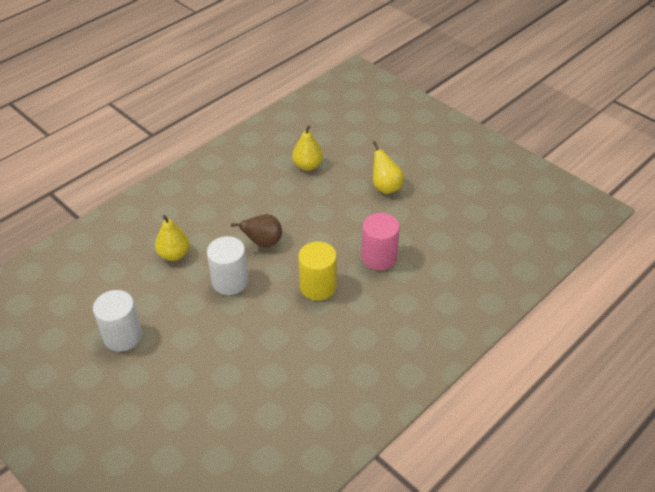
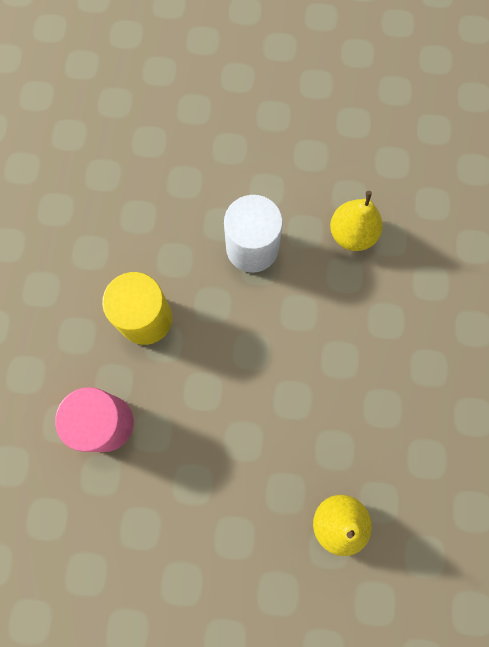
camera: 140 degrees right, 30 degrees up
white cylinder [93,290,142,352] -> none
brown pear [231,214,282,248] -> none
yellow pear [373,141,404,194] -> none

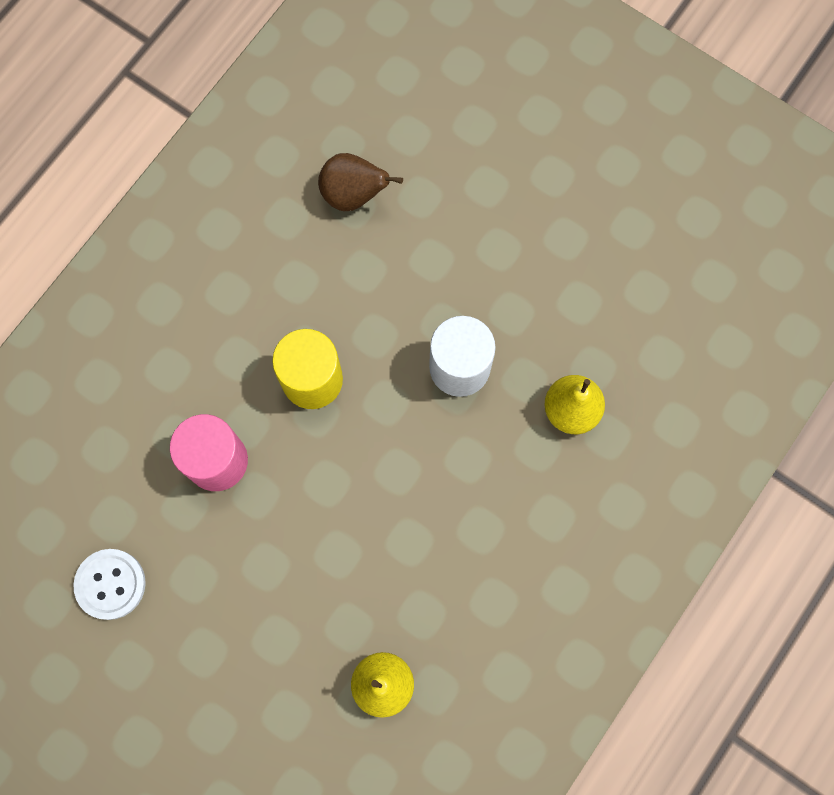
camera: 30 degrees right, 0 degrees up
none -> white button [73,549,146,620]
none -> brown pear [318,153,403,211]

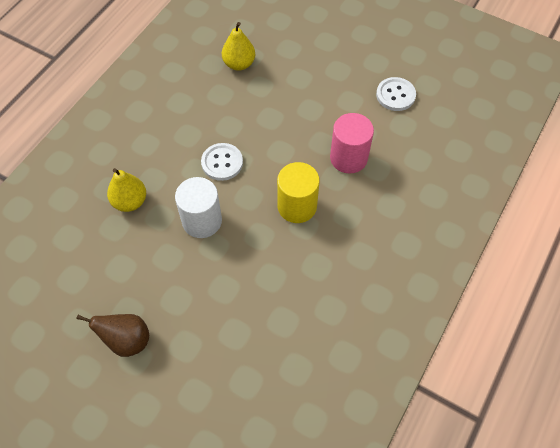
camera: 175 degrees right, 15 degrees down
brown pear [318,153,403,211] -> brown pear moved to [76,314,149,357]
none -> white button [201,143,243,181]

